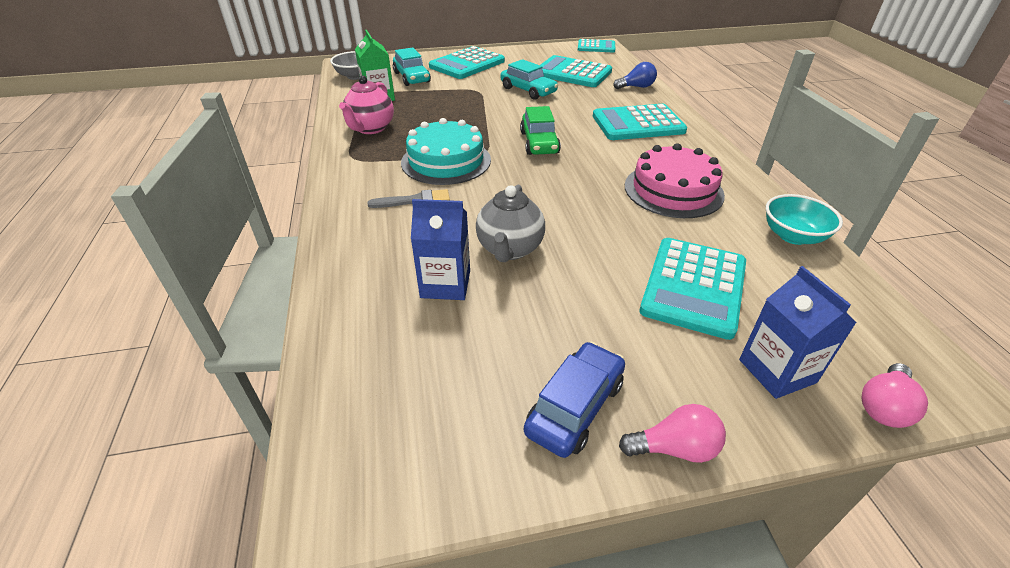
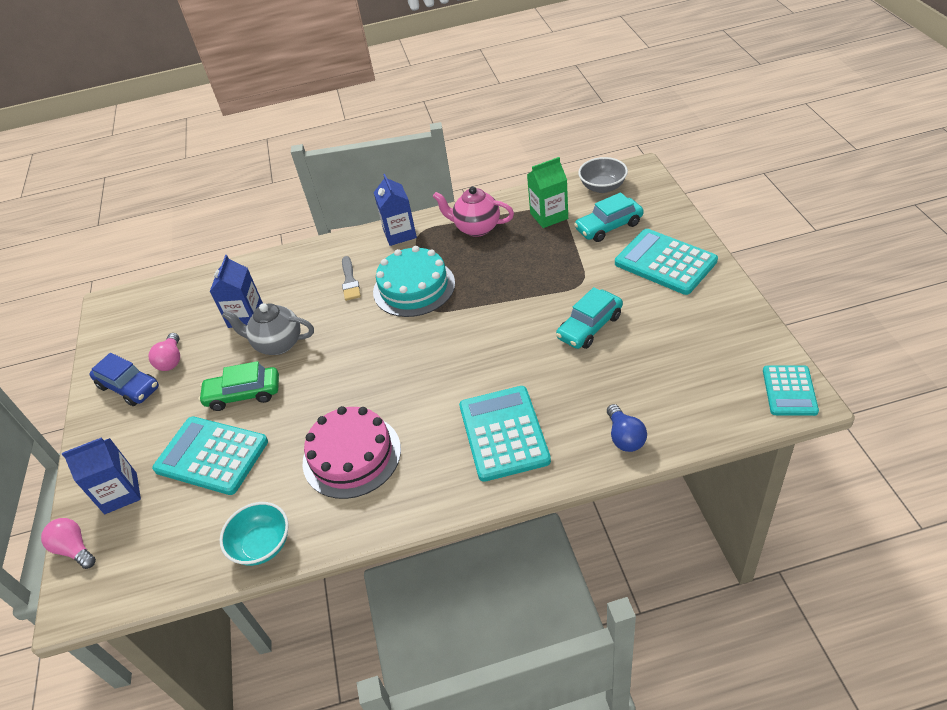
camera: 95 degrees right, 5 degrees up
green car [520,106,561,155] -> green car moved to [198,361,279,411]
turquoise calculator [540,55,612,87] -> none
pink light bulb [619,404,726,463] -> pink light bulb moved to [149,333,180,371]
none -> blue carton [374,174,417,246]

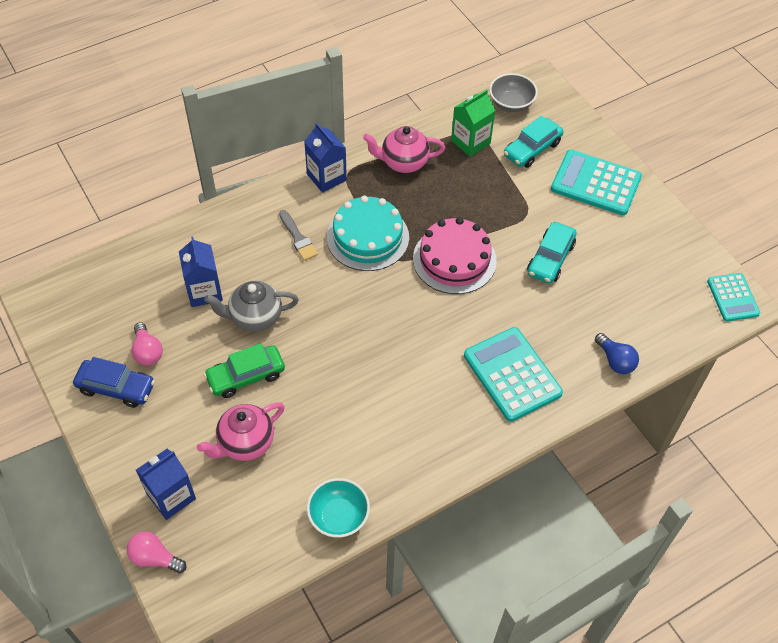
camera: 25 degrees left, 10 degrees up
turquoise calculator [152,416,268,495] -> pink teapot [197,403,285,461]
pink cake [303,406,401,499] -> pink cake moved to [413,217,497,294]

